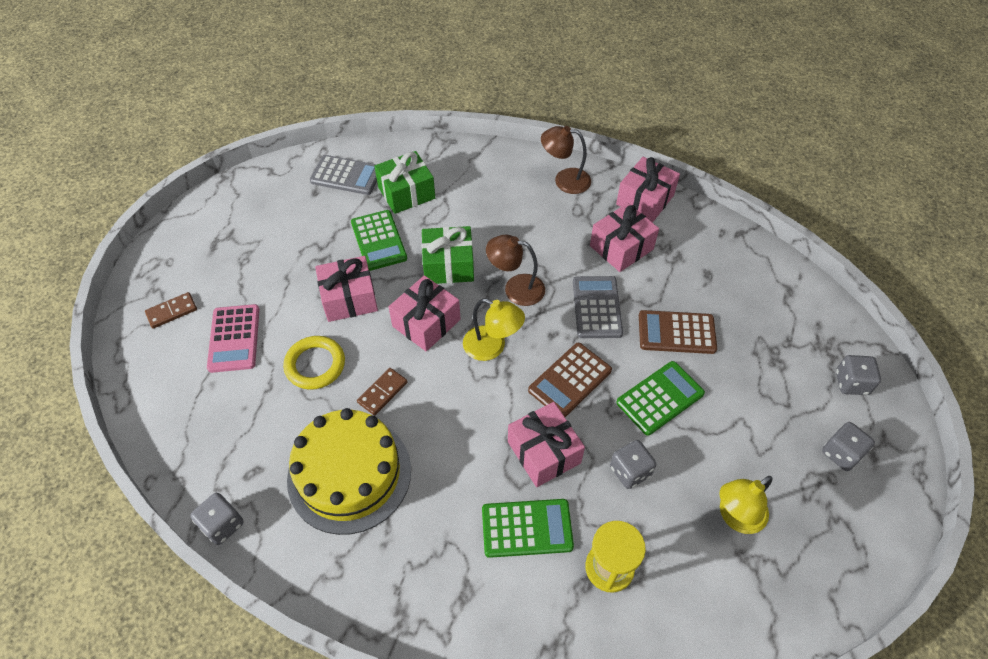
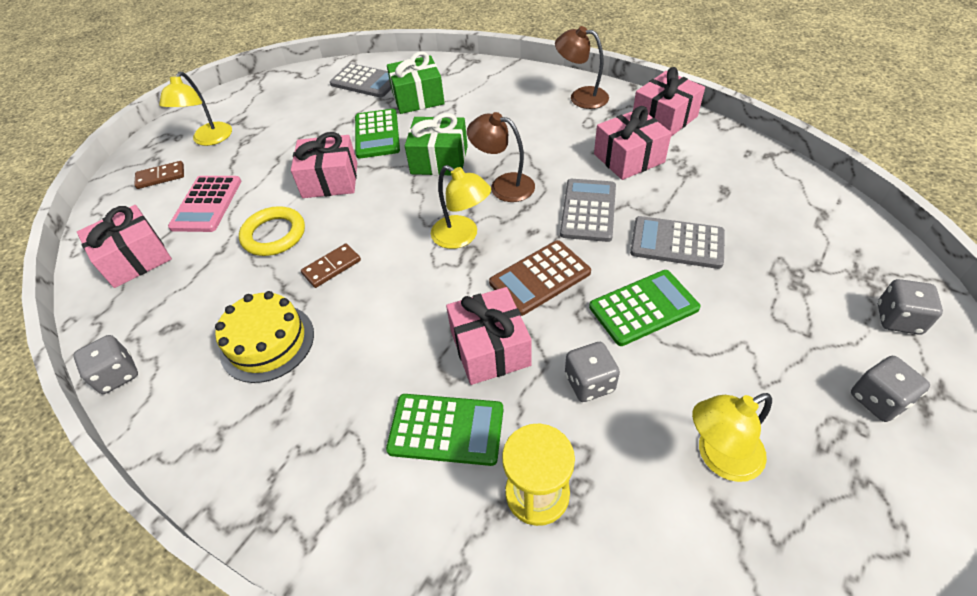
camera: 15 degrees right, 5 degrees down
yellow cake [287,408,411,535] -> yellow cake [215,291,314,383], size x0.66
pink gift [389,275,460,351] -> pink gift moved to [77,205,172,288]
brown calculator [639,310,717,354] -> grey calculator [630,216,725,269]
none -> yellow lamp [159,72,232,146]

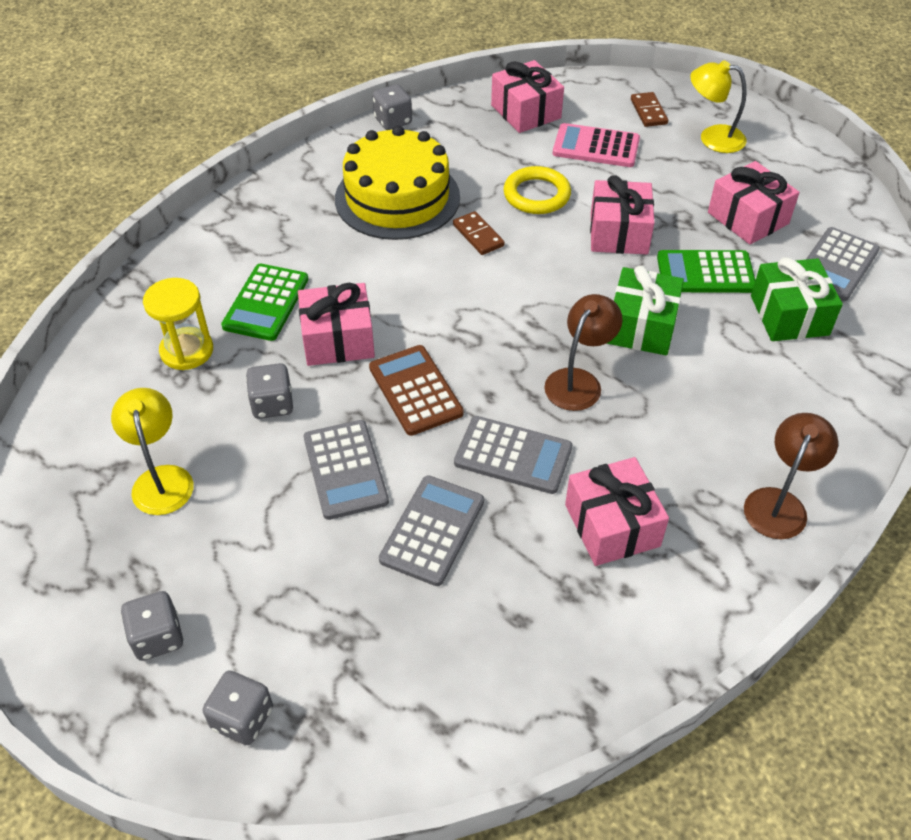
camera: 95 degrees right, 0 degrees up
yellow cake [215,291,314,383] -> yellow cake [335,126,460,240], size x1.51
yellow lamp [431,165,491,249] -> none
green calculator [589,270,701,346] -> grey calculator [304,420,389,520]
pink gift [633,67,705,137] -> pink gift moved to [708,161,799,244]

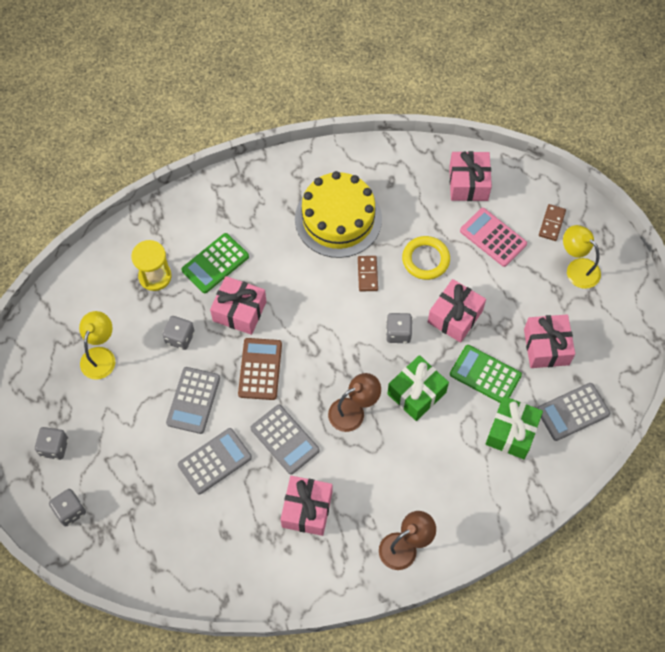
camera: 30 degrees right, 15 degrees up
grey dice [372,84,412,130] -> grey dice moved to [386,313,413,343]

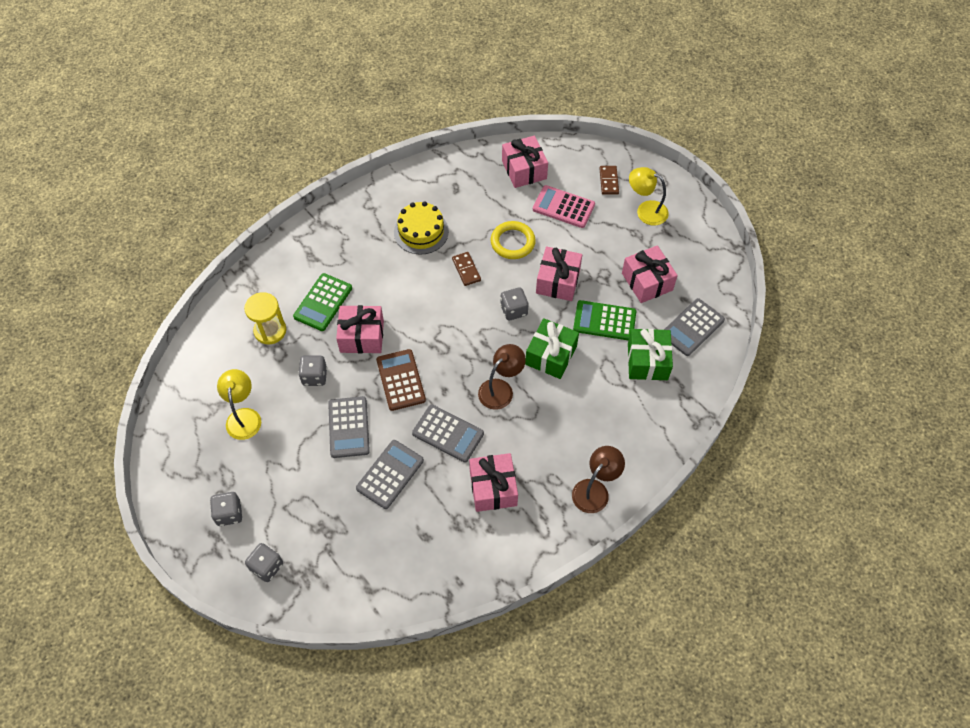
camera: 20 degrees left, 5 degrees down
yellow cake [295,171,382,258] -> yellow cake [394,201,449,255], size x0.66

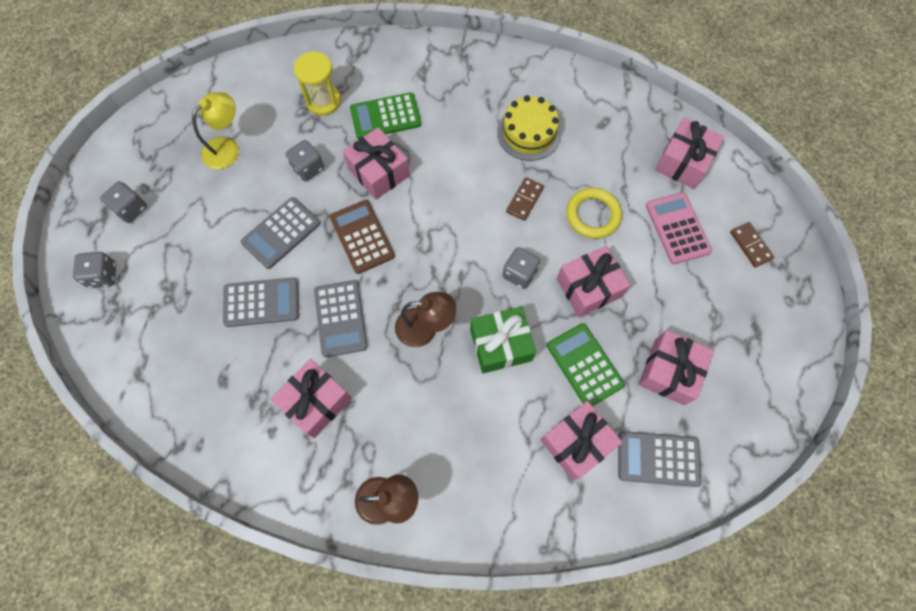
camera: 50 degrees right, 10 degrees up
brown calculator [376,349,426,411] -> brown calculator turned 60 degrees counterclockwise [330,200,395,274]
brown domino [599,166,619,195] -> brown domino turned 75 degrees counterclockwise [730,222,774,268]
green gift [628,329,673,380] -> pink gift [540,401,622,480]
yellow lamp [629,167,669,225] -> none

